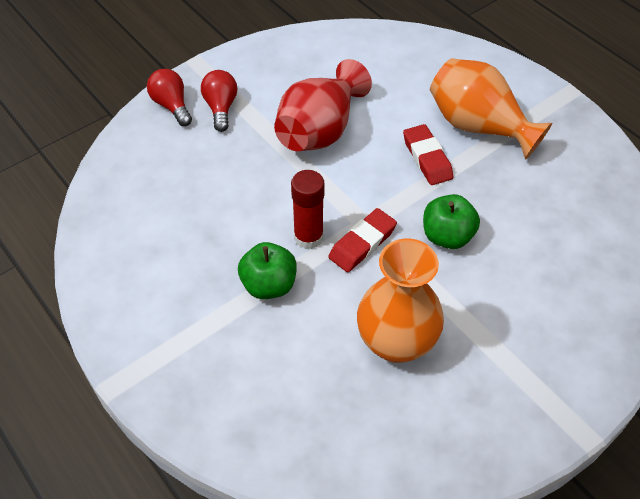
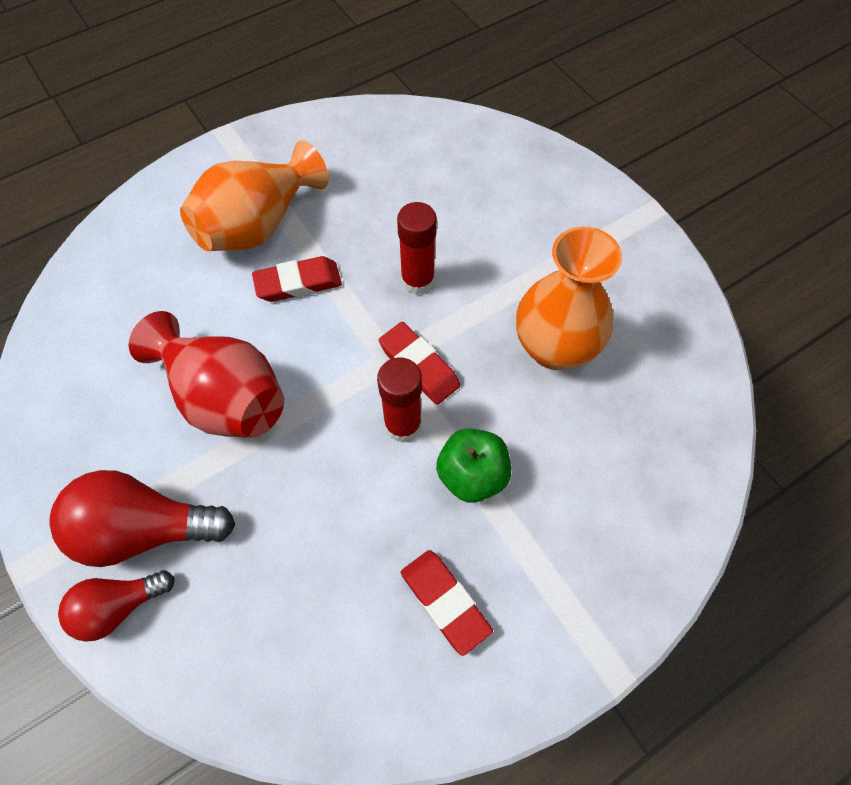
camera: 85 degrees left, 10 degrees up
red light bulb [201,70,237,132] -> red light bulb [49,470,235,567], size x1.63
green apple [423,194,480,249] -> red glue stick [397,202,437,295]
none -> red eraser [401,550,493,656]

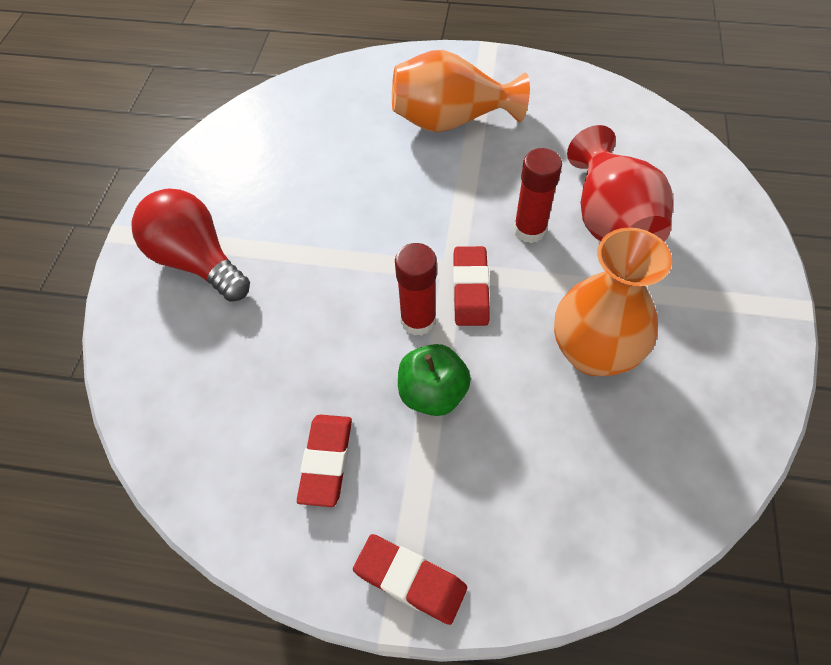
camera: 45 degrees right, 5 degrees down
red light bulb [58,570,175,642] -> none
red vase [129,311,284,438] -> red vase moved to [567,125,673,242]
red eraser [252,256,342,302] -> red eraser moved to [353,534,467,625]

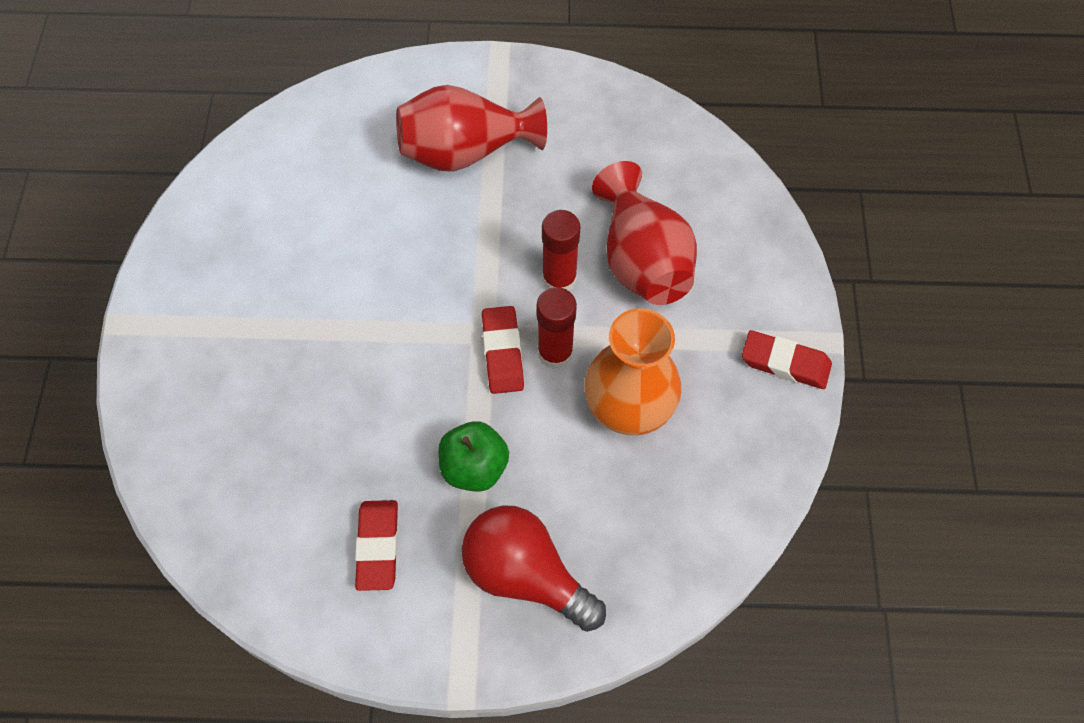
camera: 10 degrees left, 5 degrees up
red light bulb [131,189,250,302] -> red light bulb moved to [462,505,606,632]
red eraser [353,534,467,625] -> red eraser moved to [742,330,832,389]
orange vase [392,50,530,132] -> red vase [396,85,547,172]
red glue stick [395,243,437,336] -> red glue stick moved to [537,287,577,369]

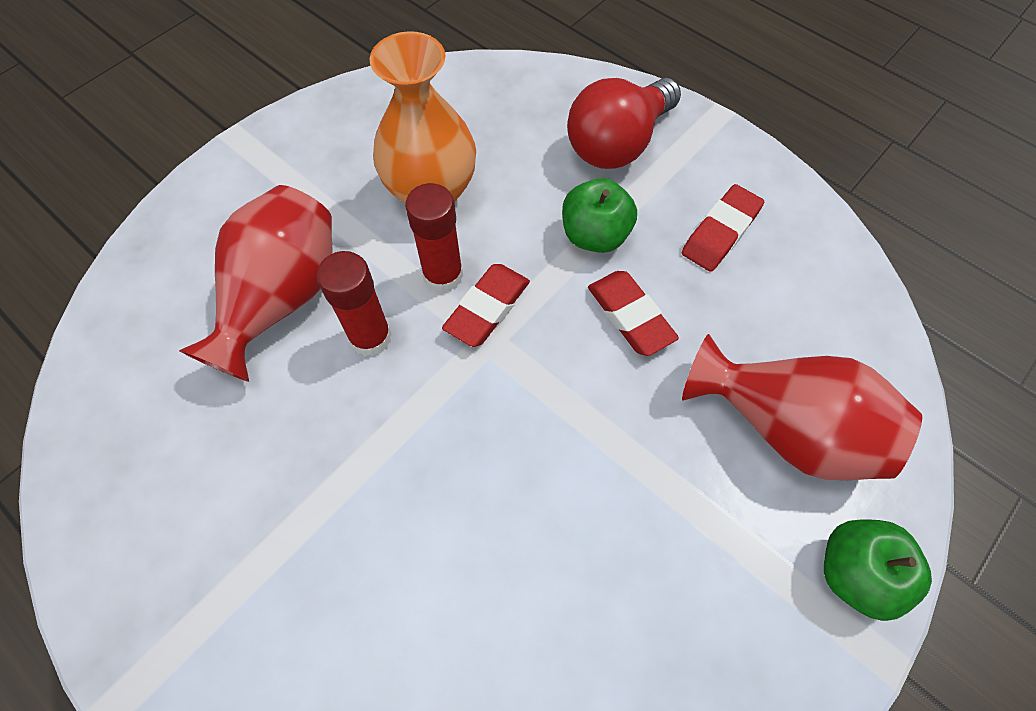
camera: 140 degrees left, 0 degrees up
red vase [396,85,547,172] -> red vase moved to [682,334,922,480]
red light bulb [462,505,606,632] -> red light bulb turned 60 degrees clockwise [567,78,681,169]
red eraser [742,330,832,389] -> red eraser moved to [588,271,679,356]
none -> green apple [824,519,932,621]

